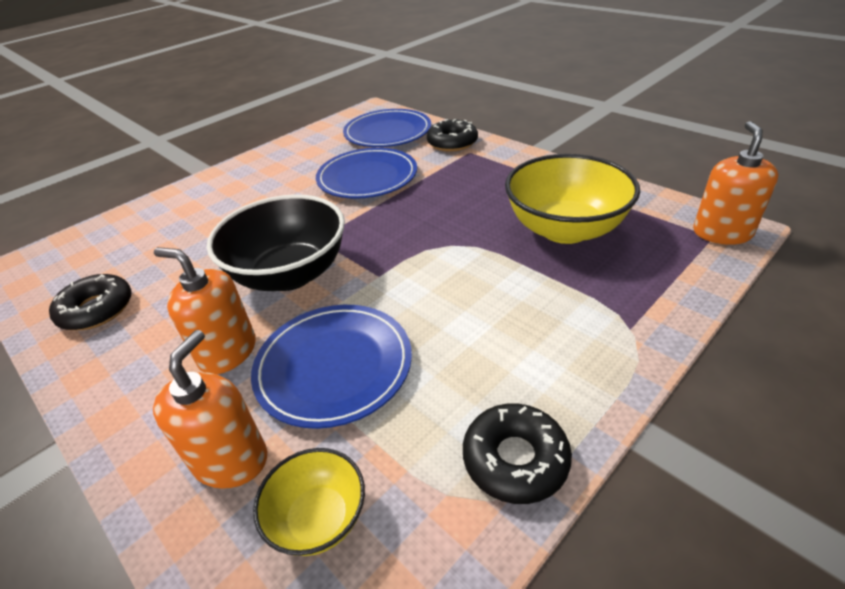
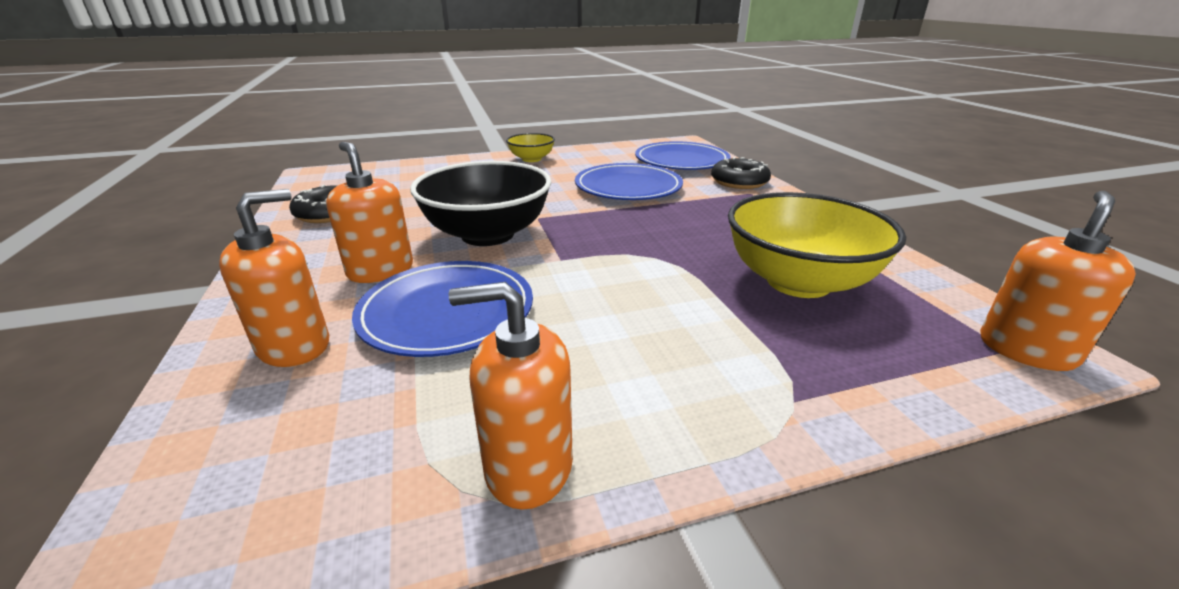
camera: 25 degrees right, 10 degrees down
yellow bowl [253,448,365,556] -> yellow bowl moved to [506,133,555,162]
black donut [463,403,572,504] -> orange soap dispenser [448,282,573,510]

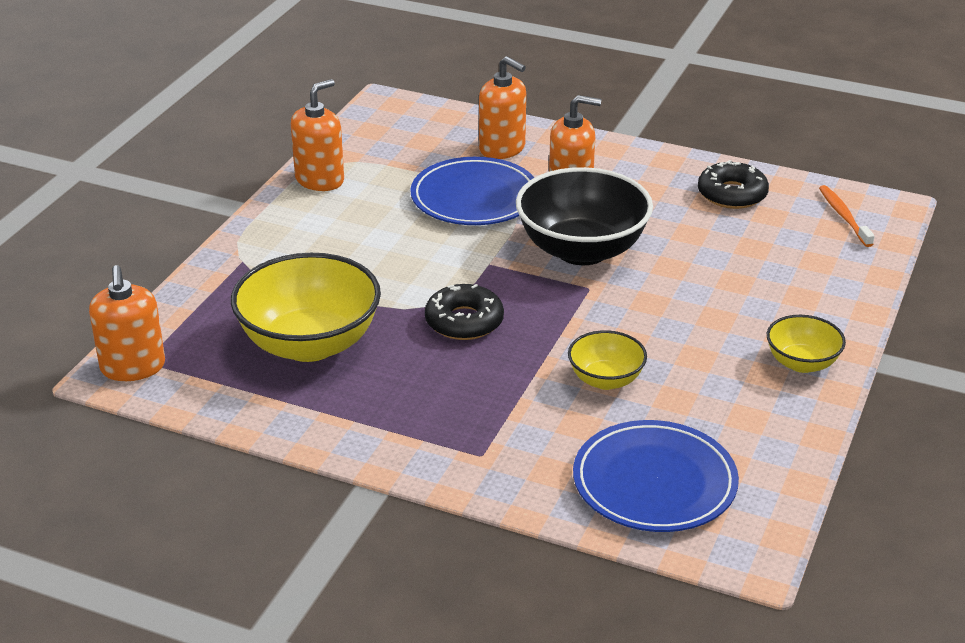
camera: 130 degrees right, 5 degrees up
orange soap dispenser [219,189,329,367] -> orange soap dispenser turned 45 degrees counterclockwise [479,56,526,159]
blue plate [575,163,683,200] -> yellow bowl [568,330,647,390]
black donut [711,157,771,189] -> black donut moved to [425,284,504,340]
none -> orange toothbrush [819,185,875,247]

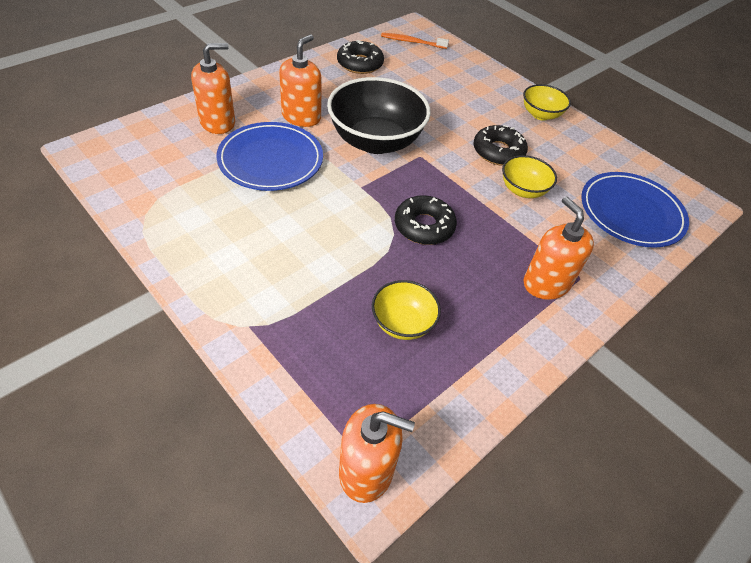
camera: 70 degrees left, 15 degrees up
yellow bowl [231,253,381,362] -> yellow bowl [372,280,441,340], size x0.52
orange soap dispenser [291,79,344,191] -> orange soap dispenser moved to [524,197,594,300]
none -> black donut [473,125,528,166]

